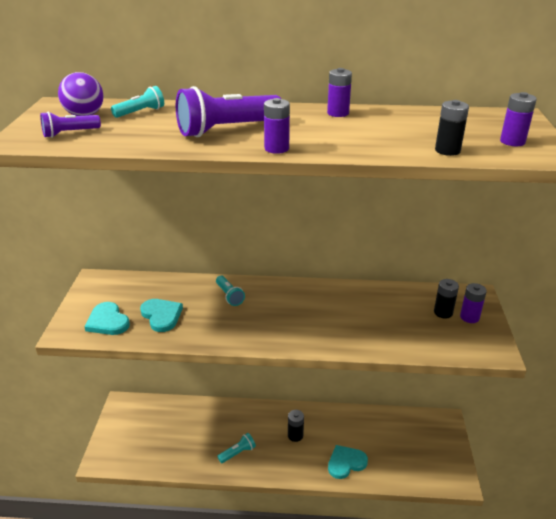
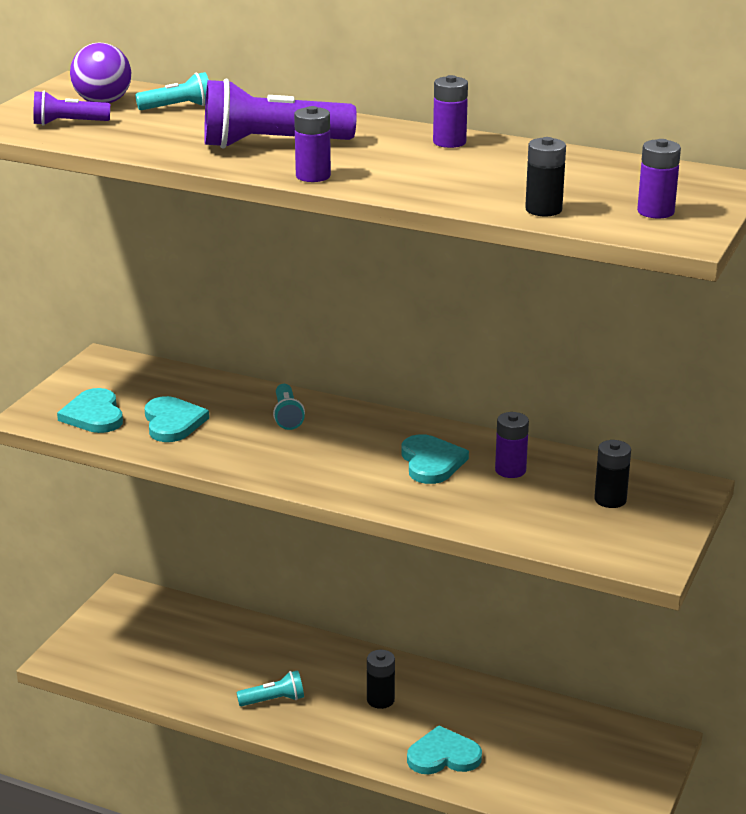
camera: 20 degrees right, 5 degrees down
purple battery [460,283,487,323] -> purple battery moved to [495,412,529,478]
none -> turquoise heart [401,434,469,484]

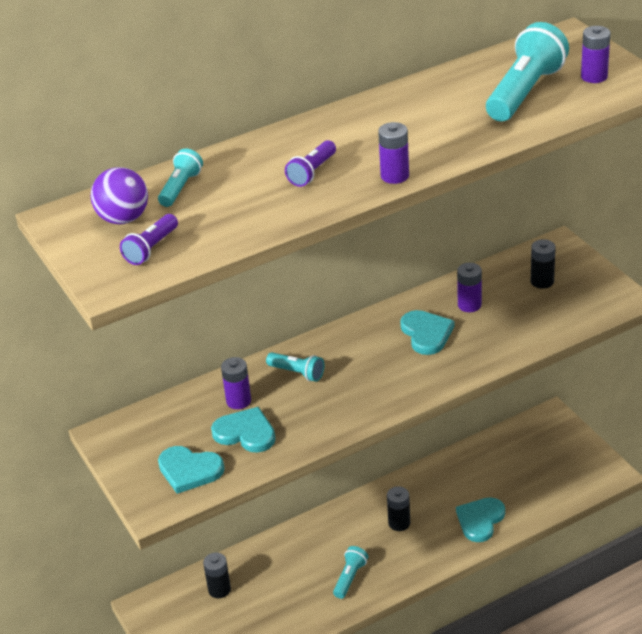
camera: 50 degrees left, 10 degrees up
purple flashlight [204,78,357,149] -> purple flashlight [285,140,336,187], size x0.52
turquoise heart [401,434,469,484] -> turquoise heart turned 45 degrees clockwise [400,310,454,355]
purple battery [433,75,468,148] -> purple battery moved to [221,357,251,409]
black battery [525,137,566,216] -> black battery moved to [203,552,231,598]
none -> turquoise flashlight [486,22,569,121]

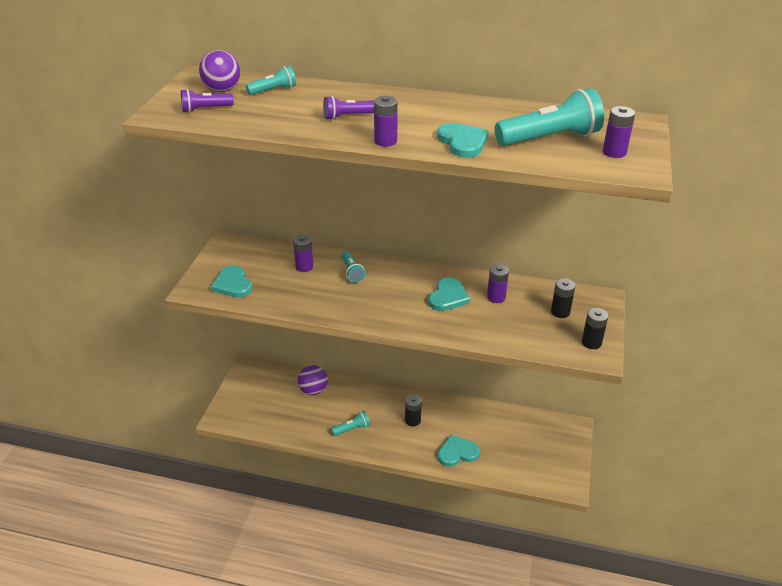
camera: 40 degrees right, 0 degrees up
black battery [203,552,231,598] -> black battery moved to [582,308,608,349]
turquoise heart [211,407,276,453] -> turquoise heart moved to [437,123,488,158]
none -> purple ball [298,365,328,395]

